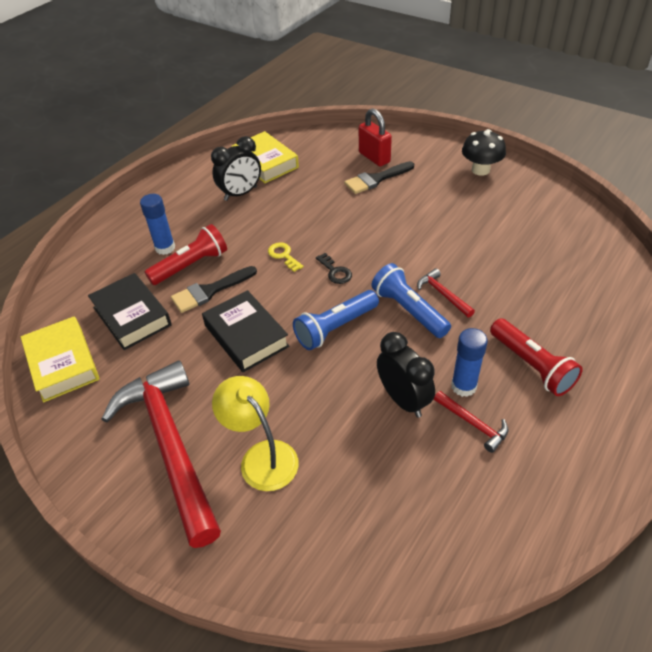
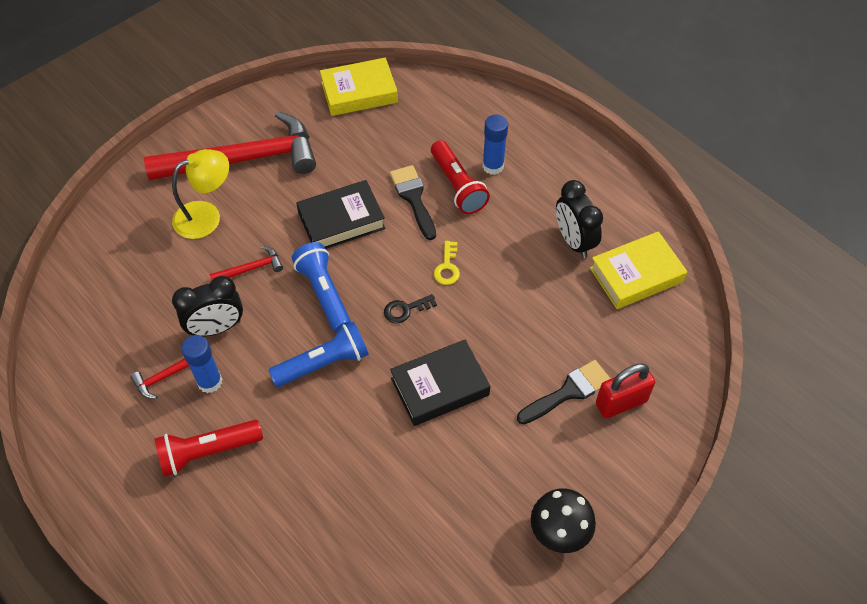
camera: 100 degrees right, 10 degrees up
black book [88,273,172,350] -> black book moved to [390,340,490,426]
yellow key [268,242,303,272] -> yellow key turned 120 degrees clockwise [434,241,460,285]
black brush [344,161,414,194] -> black brush turned 75 degrees clockwise [517,360,611,424]
red hammer [417,268,475,318] -> red hammer moved to [209,246,283,281]

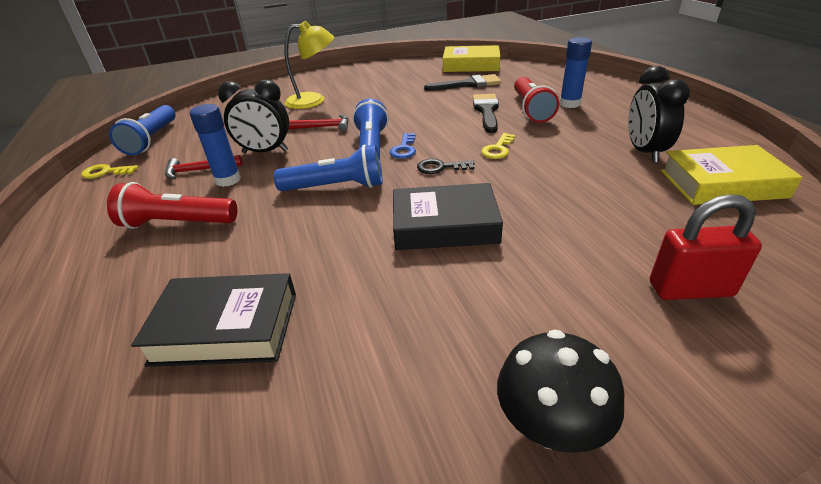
camera: 25 degrees right, 20 degrees down
red hammer [144,111,316,181] -> none
black book [296,180,386,249] -> black book moved to [131,273,296,367]
black brush [517,360,611,424] -> black brush moved to [424,74,501,91]
none -> yellow key [81,164,138,179]
none -> blue flashlight [109,105,176,155]
none -> blue key [389,133,416,159]

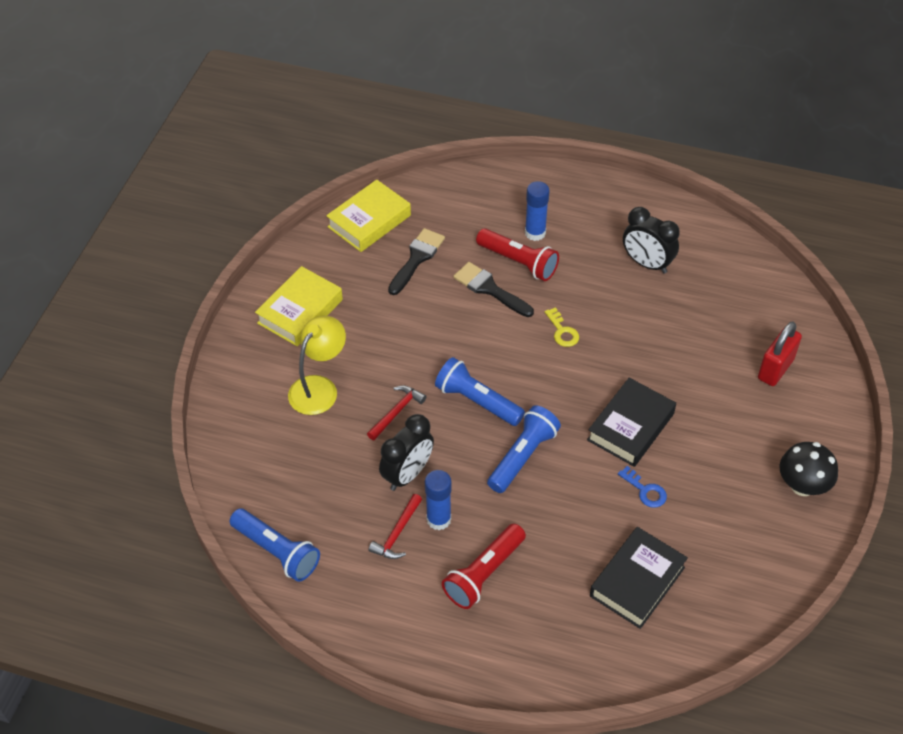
camera: 55 degrees left, 15 degrees up
yellow key [81,164,138,179] -> none
blue key [389,133,416,159] -> blue key moved to [618,466,667,508]
black key [417,159,475,174] -> none
yellow book [660,145,802,205] -> yellow book moved to [255,266,343,346]

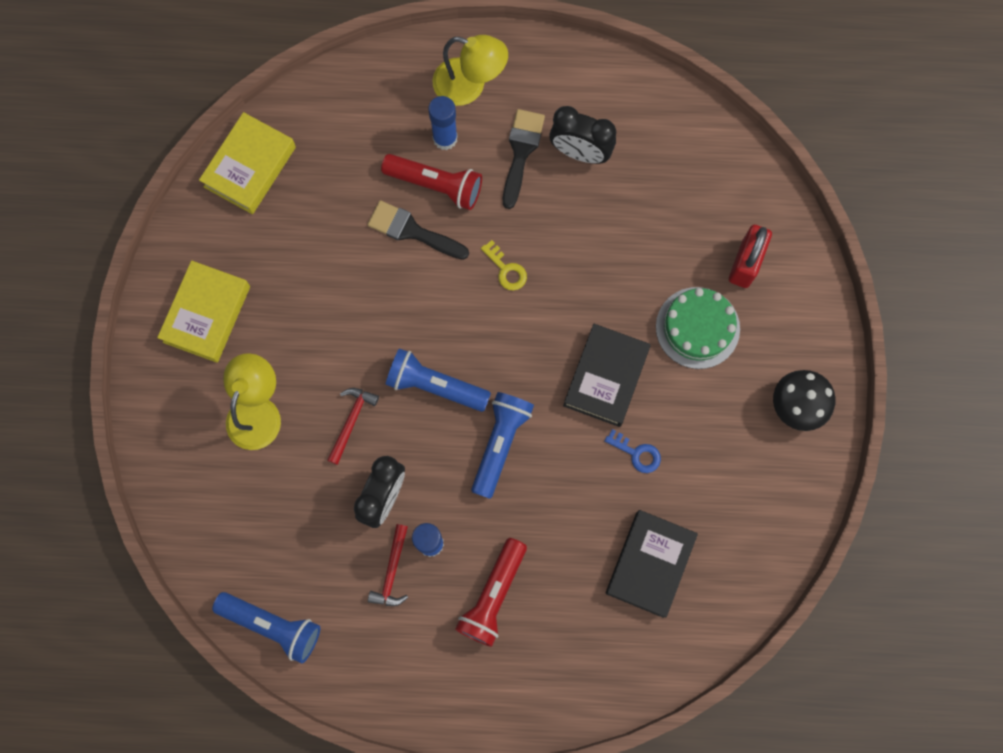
camera: 15 degrees left, 25 degrees up
black brush [388,228,445,295] -> black brush moved to [503,109,545,209]
none -> yellow lamp [433,35,508,106]
none -> green cake [656,287,740,369]

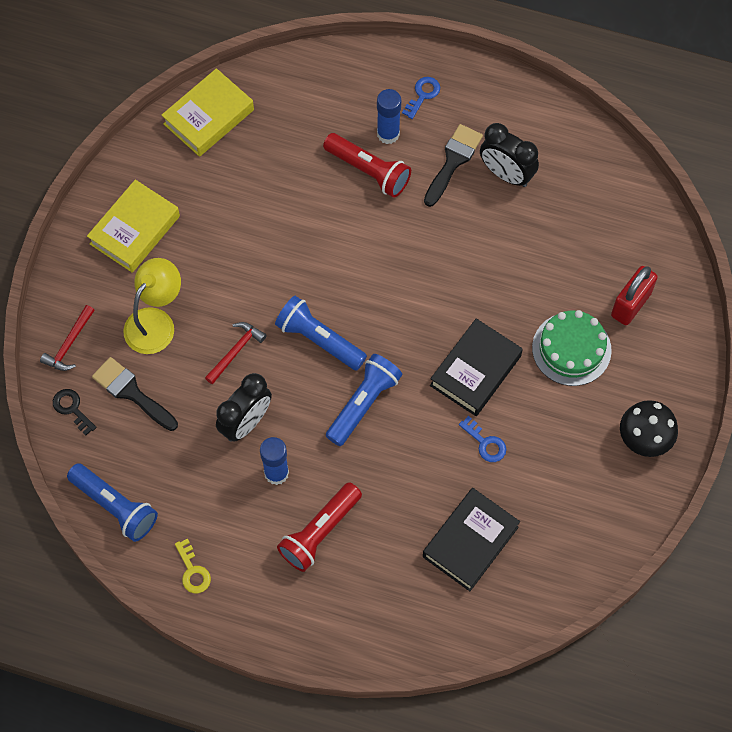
camera: 15 degrees right, 10 degrees down
black brush [367,200,469,260] -> black brush moved to [92,357,178,431]
red hammer [368,524,408,606] -> red hammer moved to [40,305,95,371]
yellow lamp [433,35,508,106] -> blue key [402,77,440,119]
yellow key [481,240,527,291] -> yellow key moved to [175,538,211,593]
none -> black key [53,389,97,436]

